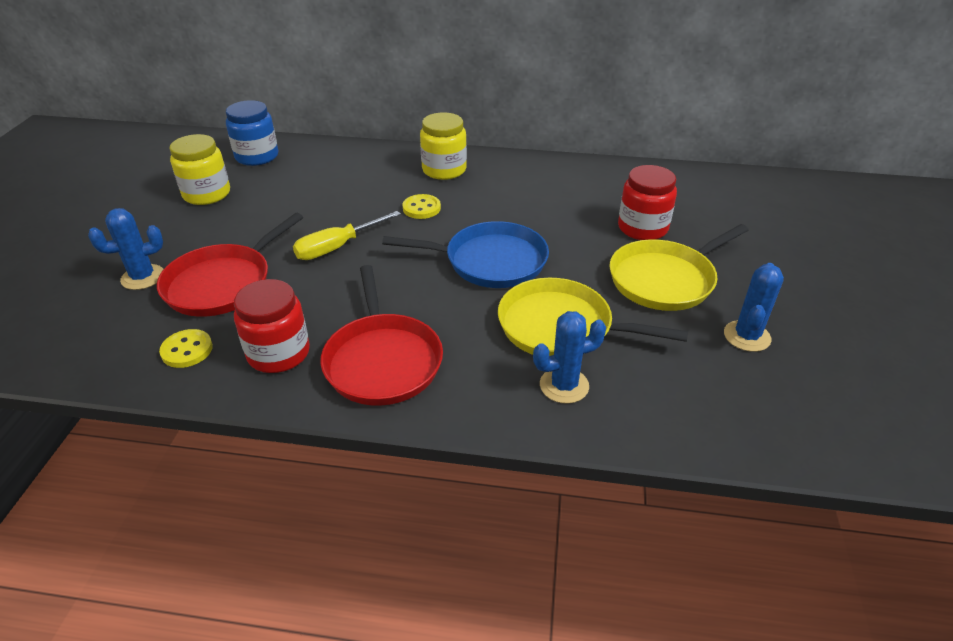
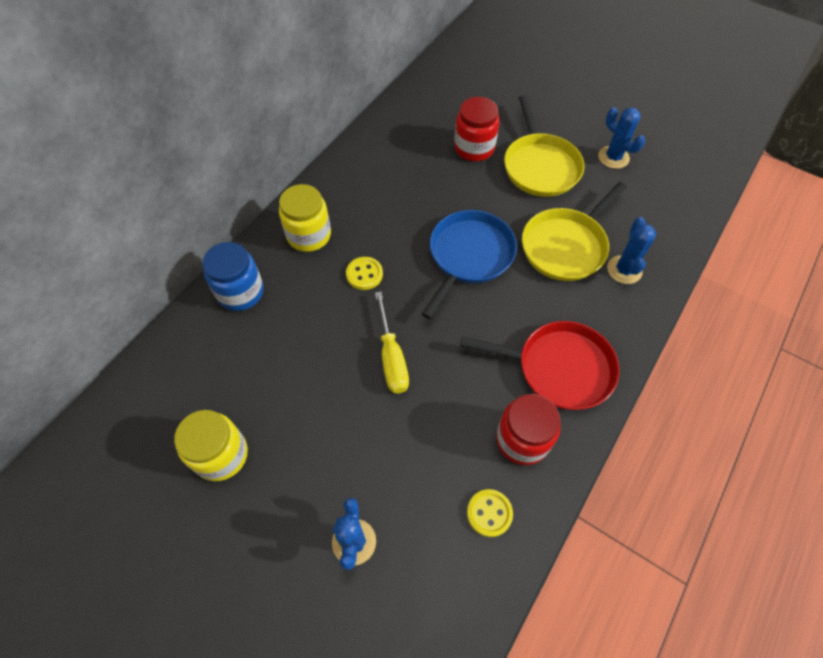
camera: 65 degrees left, 20 degrees up
red pan [157,213,303,317] -> none
blue jar [226,100,278,166] -> blue jar moved to [203,242,263,311]

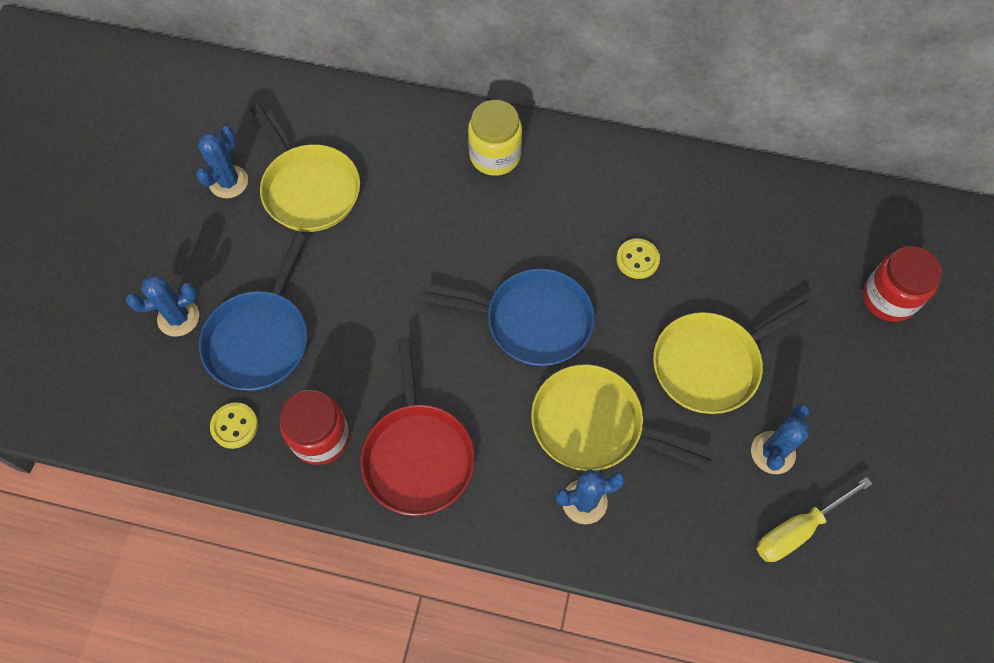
camera: 70 degrees right, 5 degrees up
yellow jar [174,410,248,481] -> blue cactus [196,126,248,198]
blue jar [203,242,263,311] -> none
yellow button [346,257,383,290] -> yellow button moved to [616,238,660,279]
yellow screwdriver [375,292,409,393] -> yellow screwdriver moved to [756,477,872,562]
red jar [454,97,500,161] -> red jar moved to [863,246,942,322]
none -> blue pan [199,233,307,391]
none -> yellow pan [250,103,360,232]

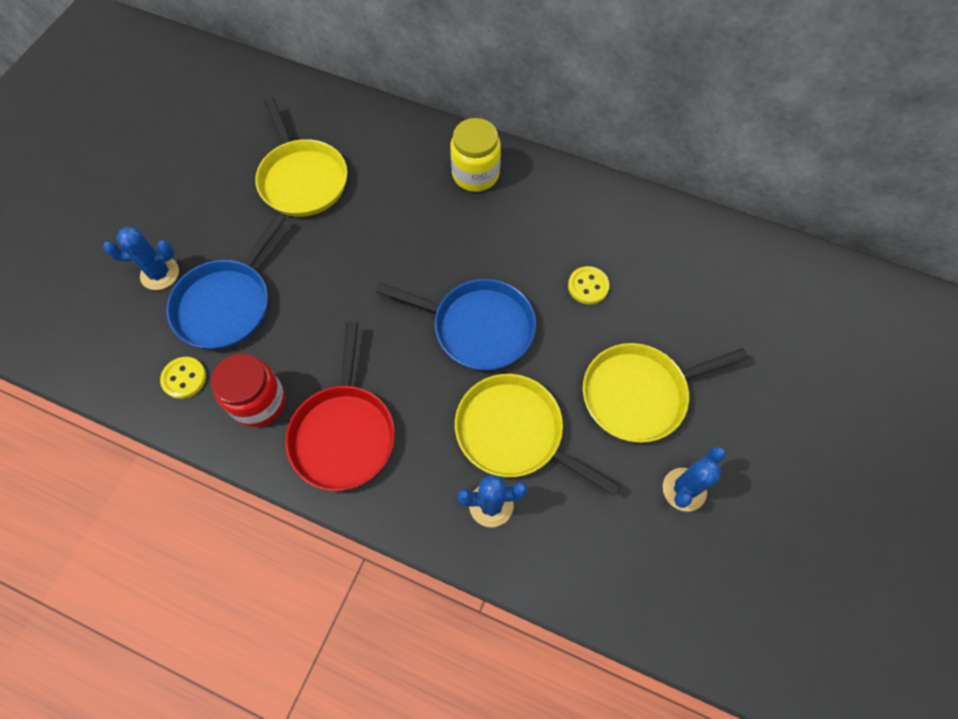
camera: 10 degrees right, 0 degrees up
blue cactus [196,126,248,198] -> none
yellow screwdriver [756,477,872,562] -> none
red jar [863,246,942,322] -> none

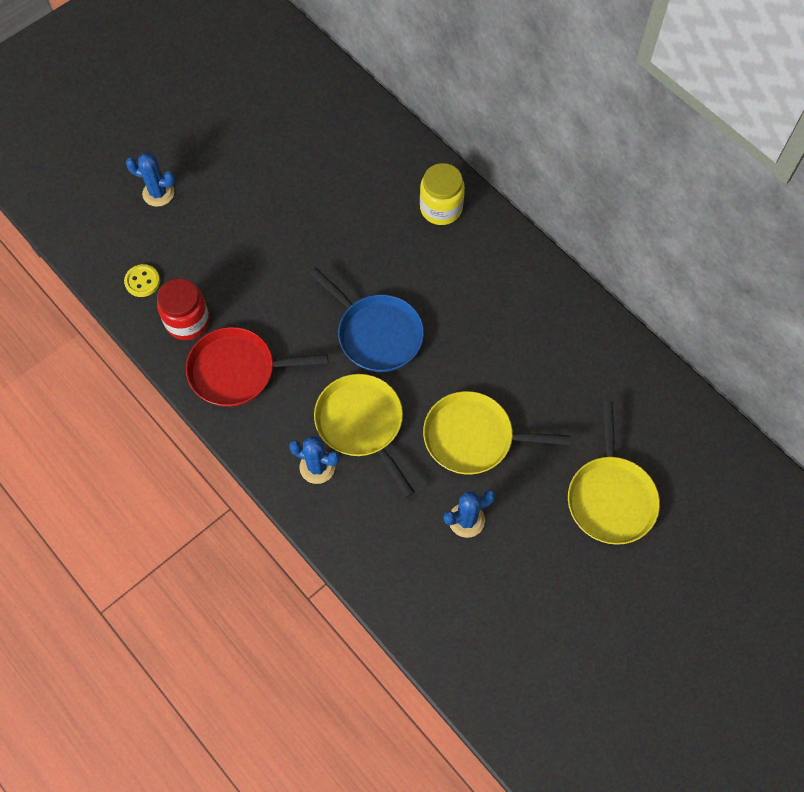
camera: 25 degrees right, 0 degrees up
blue pan [166,214,286,349] -> none
yellow pan [255,97,347,217] -> yellow pan moved to [568,401,660,545]
red pan [285,322,395,491] -> red pan turned 60 degrees clockwise [186,327,328,407]
yellow button [568,266,610,304] -> none

